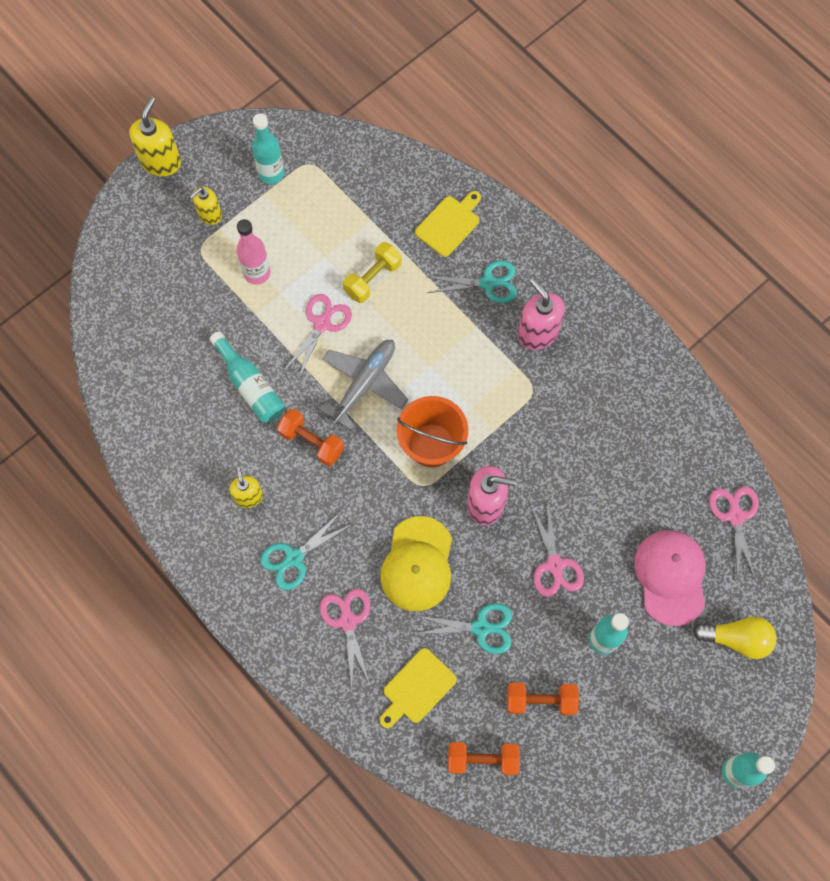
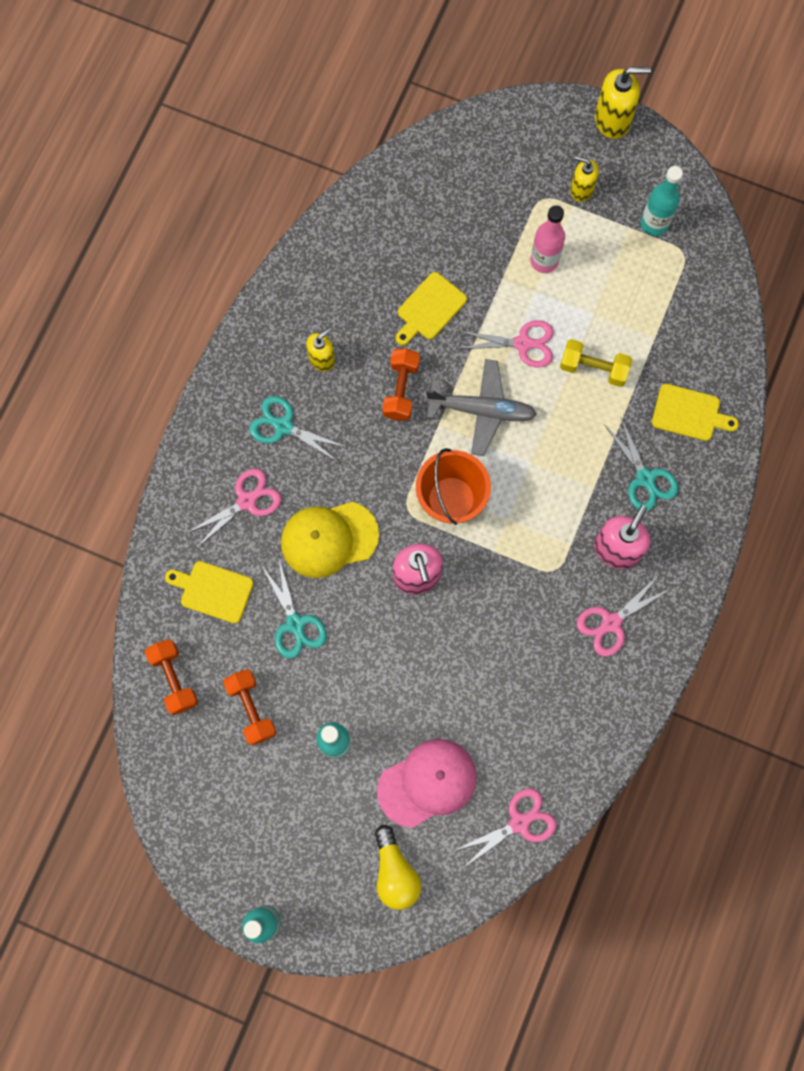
camera: 65 degrees right, 5 degrees up
turquoise bottle [209,331,285,423] -> yellow cutting board [395,272,467,346]
pink scissors [530,503,584,597] -> pink scissors moved to [577,576,670,657]

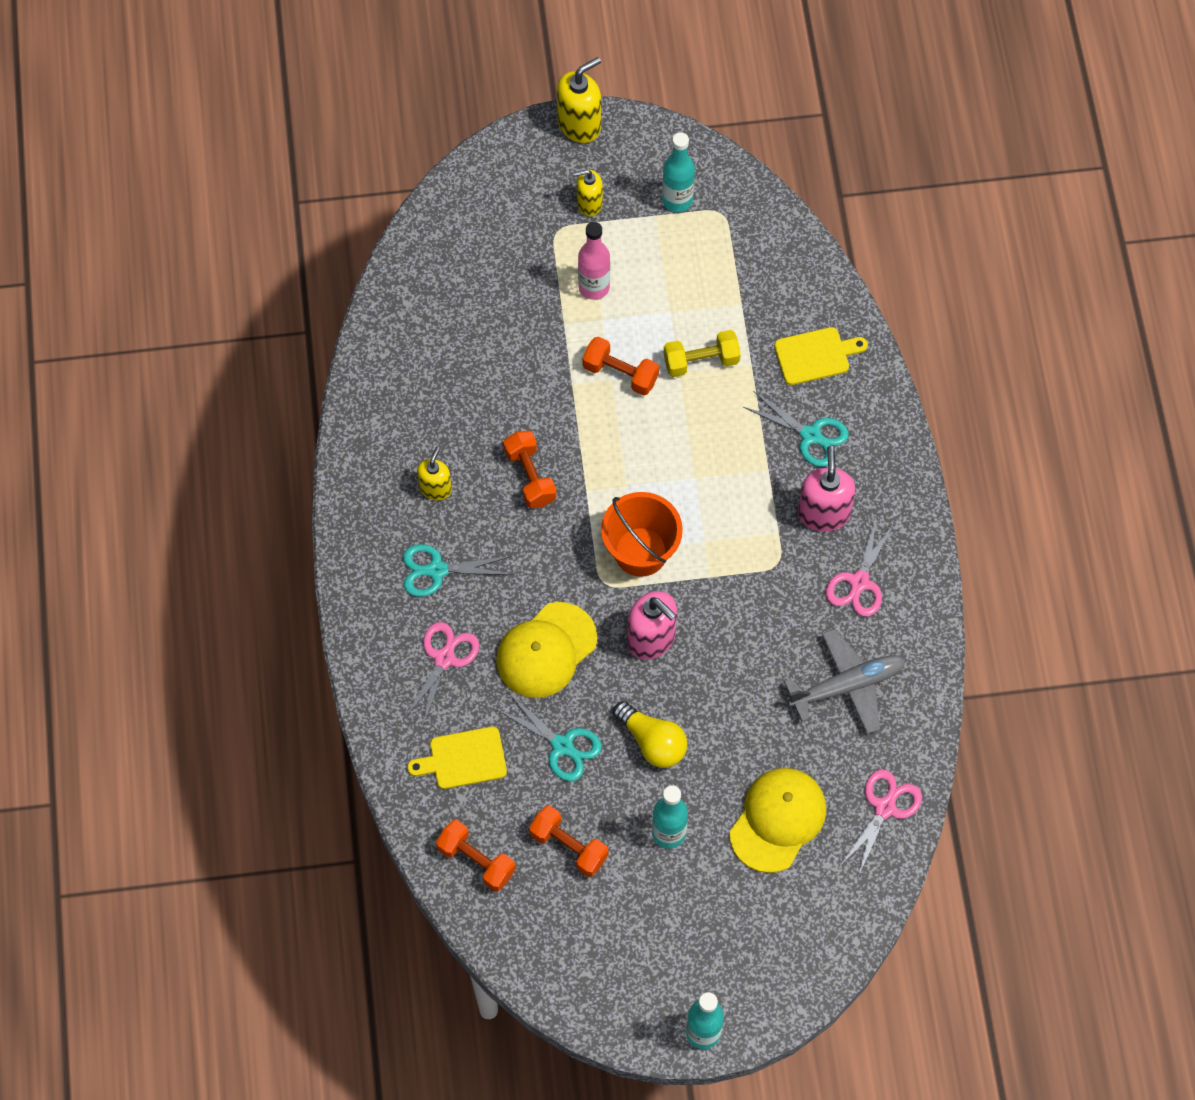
camera: 30 degrees left, 10 degrees down
yellow light bulb [375,825,421,910] -> yellow light bulb moved to [613,701,687,768]
pink cap [377,739,477,828] -> yellow cap [729,768,826,873]
yellow cutting board [395,272,467,346] -> none
grey plane [425,359,537,456] -> grey plane moved to [784,629,906,734]
pink scissors [456,320,554,367] -> orange dumbbell [583,337,659,395]

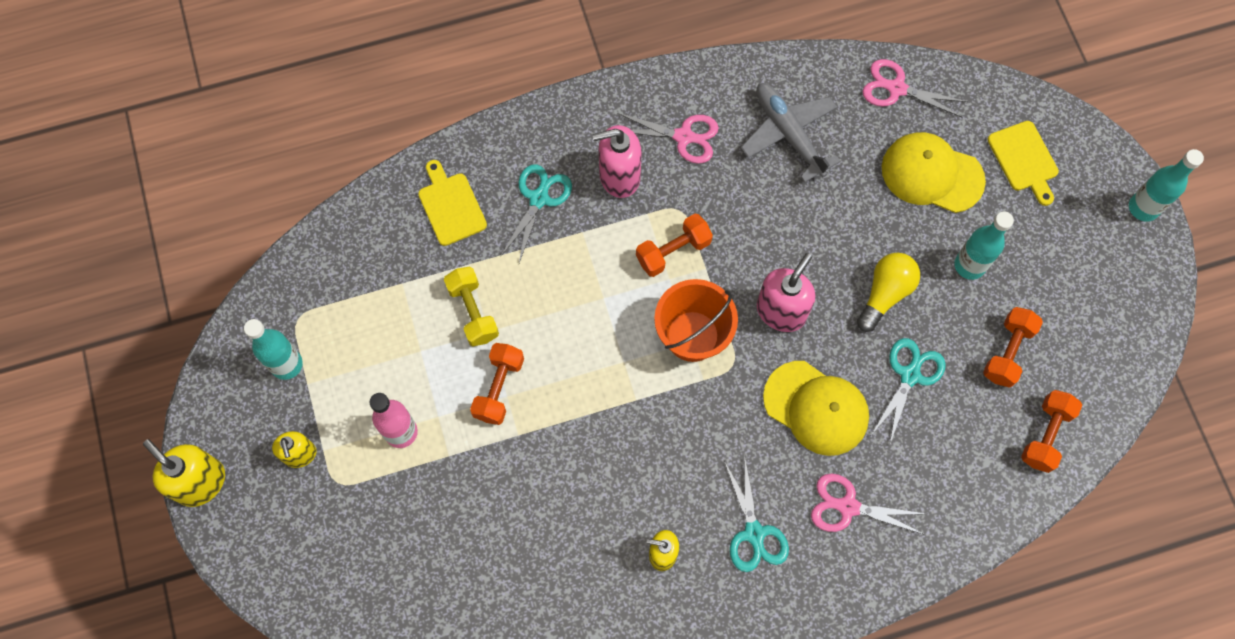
camera: 100 degrees left, 5 degrees up
yellow cutting board [407,727,507,789] -> yellow cutting board moved to [988,121,1059,206]
orange dumbbell [503,431,556,508] -> orange dumbbell moved to [636,214,713,277]

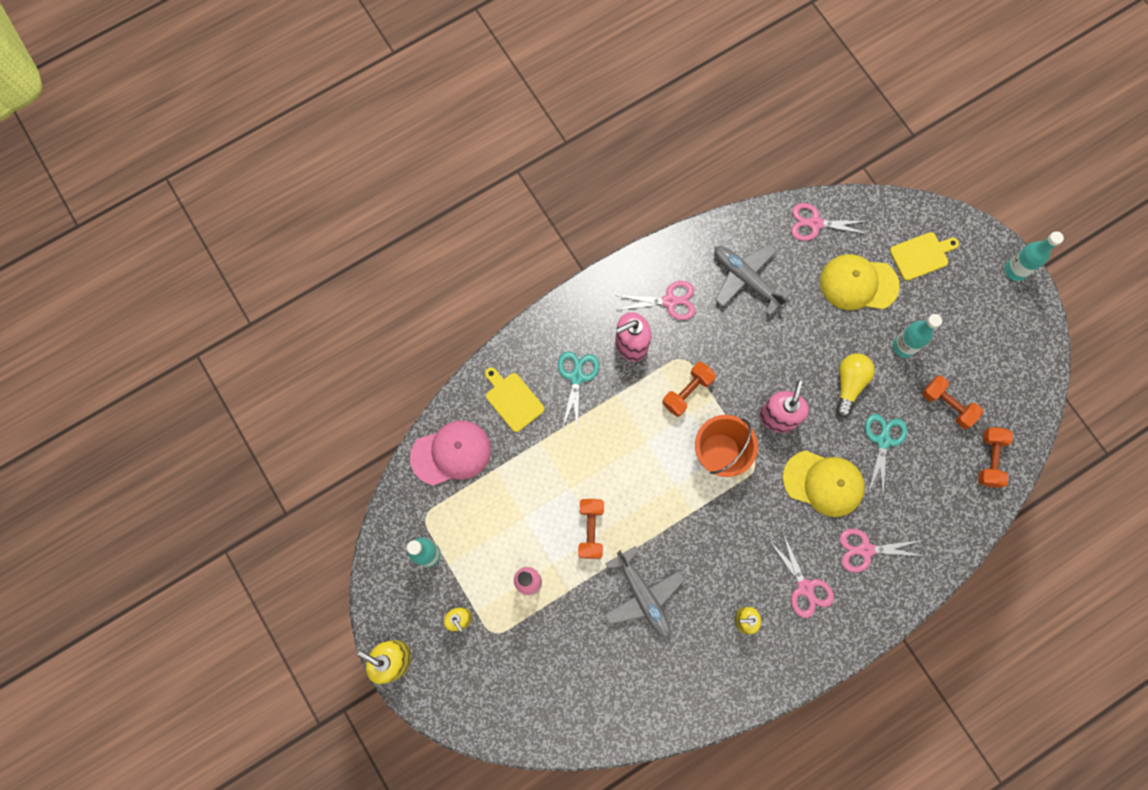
camera: 15 degrees left, 5 degrees up
yellow dumbbell [444,267,499,346] -> none
turquoise scissors [724,455,789,572] -> pink scissors [769,534,834,618]
orange dumbbell [983,307,1043,388] -> orange dumbbell turned 60 degrees counterclockwise [922,376,983,429]
yellow cutting board [988,121,1059,206] -> yellow cutting board turned 75 degrees counterclockwise [890,232,959,281]
none -> pink cap [410,420,491,486]
none -> grey plane [604,546,685,638]

